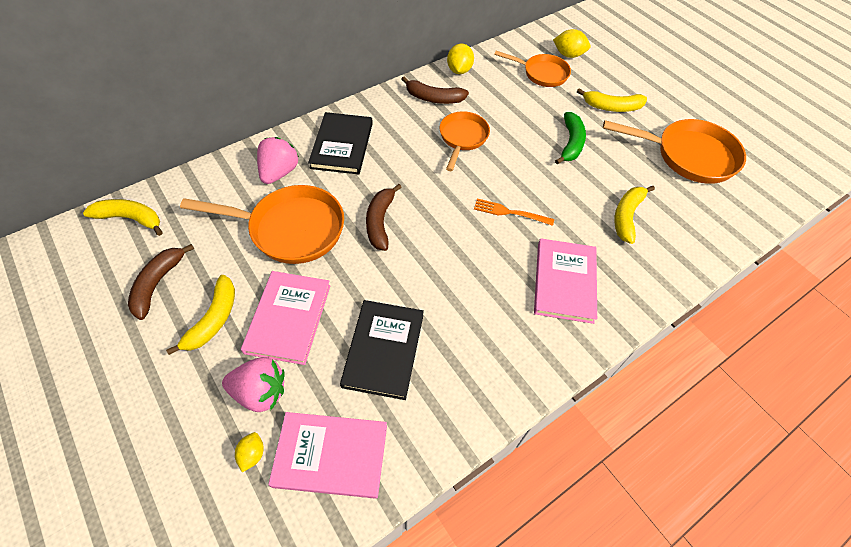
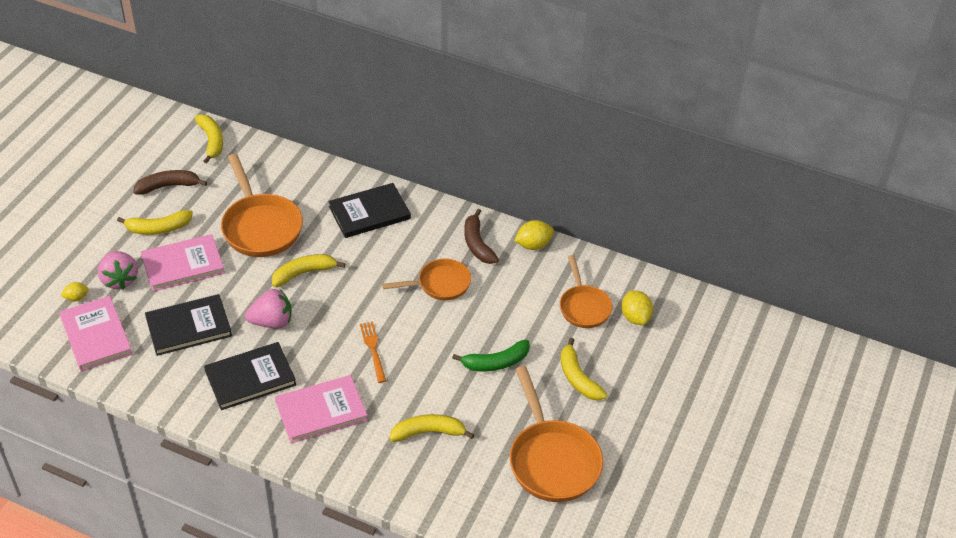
camera: 60 degrees right, 10 degrees down
pink strawberry [257,137,299,184] -> pink strawberry moved to [245,289,292,328]
brown banana [366,184,402,251] -> yellow banana [272,254,345,287]
none -> black book [204,342,296,410]

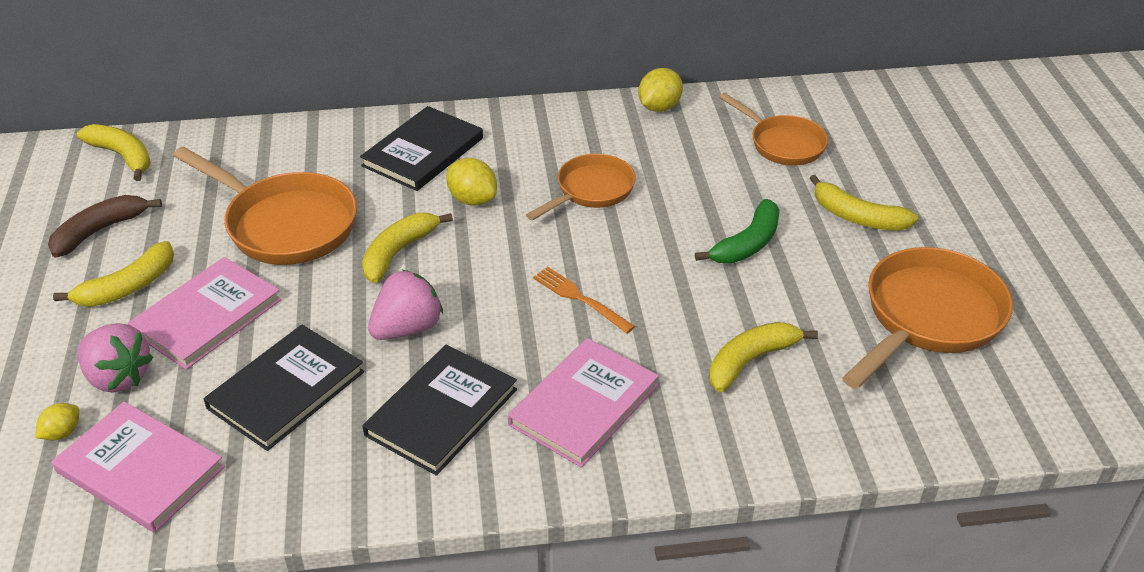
camera: 30 degrees left, 5 degrees down
brown banana [464,209,499,264] -> none
orange pan [510,366,603,502] -> orange pan turned 90 degrees counterclockwise [842,247,1013,389]
yellow lemon [621,290,653,325] -> yellow lemon moved to [446,158,497,206]

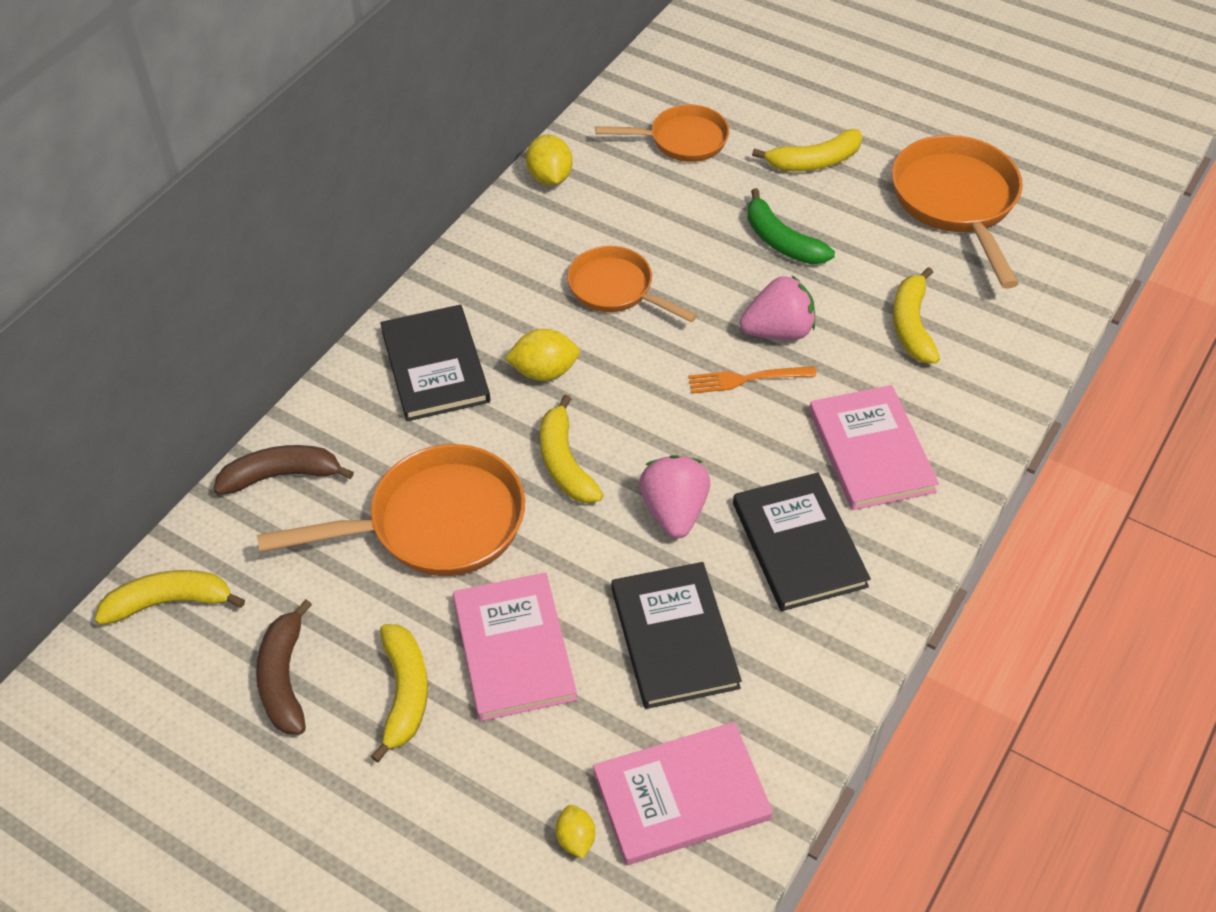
camera: 50 degrees left, 10 degrees up
pink strawberry [78,323,153,393] -> pink strawberry moved to [740,276,815,340]
orange pan [526,154,636,221] -> orange pan turned 45 degrees counterclockwise [568,246,697,322]
green banana [695,199,780,263] -> green banana turned 150 degrees clockwise [748,188,835,264]
none -> brown banana [213,445,354,495]

